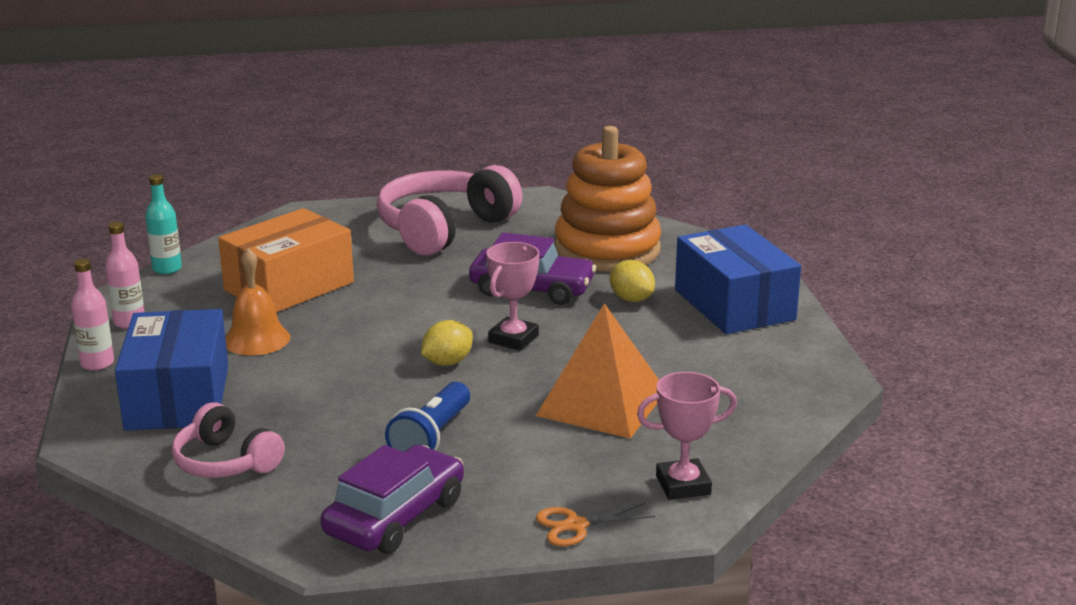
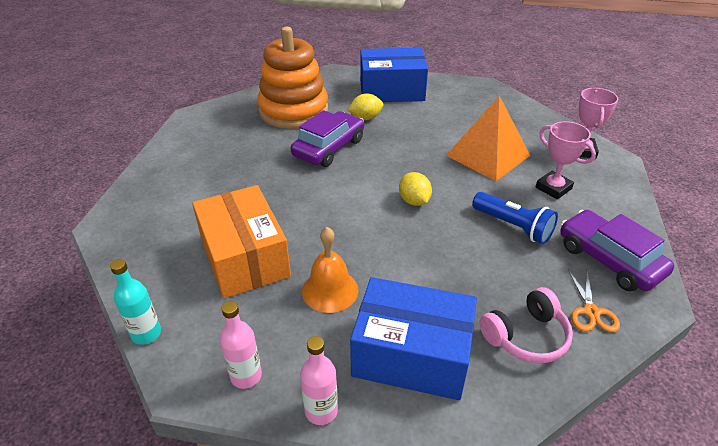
camera: 70 degrees left, 15 degrees up
pink headphones [377,165,523,256] -> none
pink trophy [486,242,540,351] -> pink trophy moved to [536,121,596,199]
orange scissors [536,502,656,546] -> orange scissors moved to [568,270,620,332]

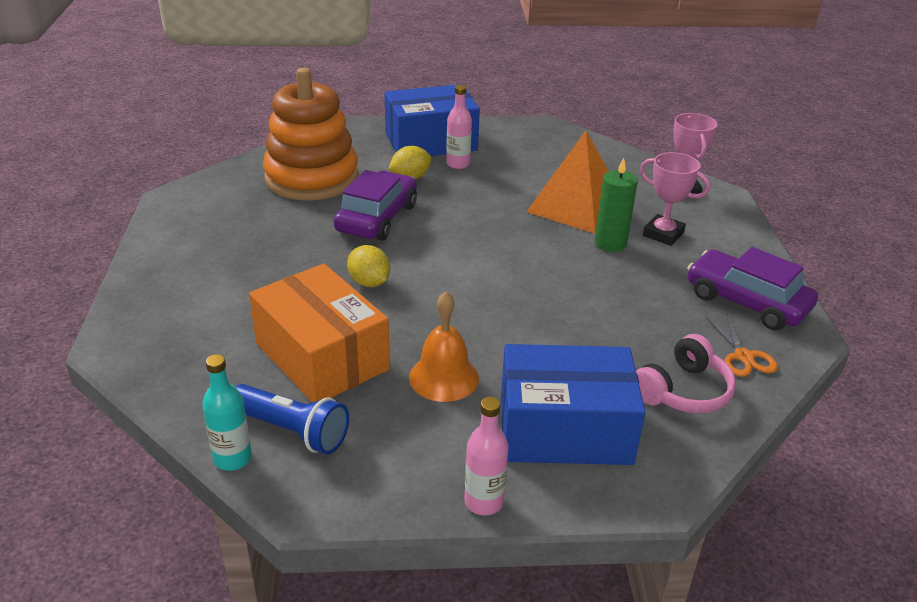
camera: 15 degrees left, 5 degrees down
pink bottle [220,301,262,389] -> pink bottle moved to [446,85,472,169]
yellow lemon [399,172,432,206] -> yellow lemon moved to [347,245,390,287]
blue flashlight [472,192,558,244] -> blue flashlight moved to [235,384,349,454]
none -> green candle [595,158,638,252]

